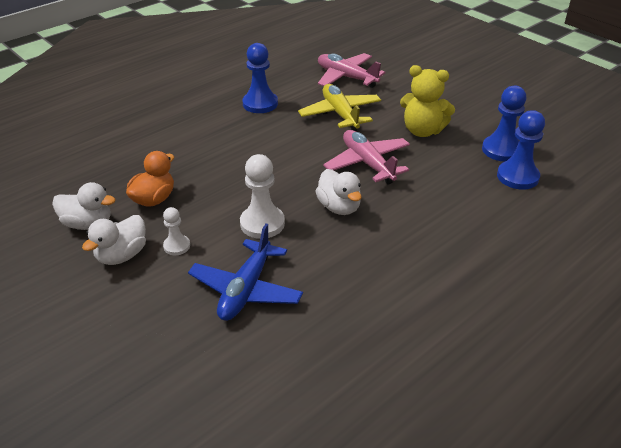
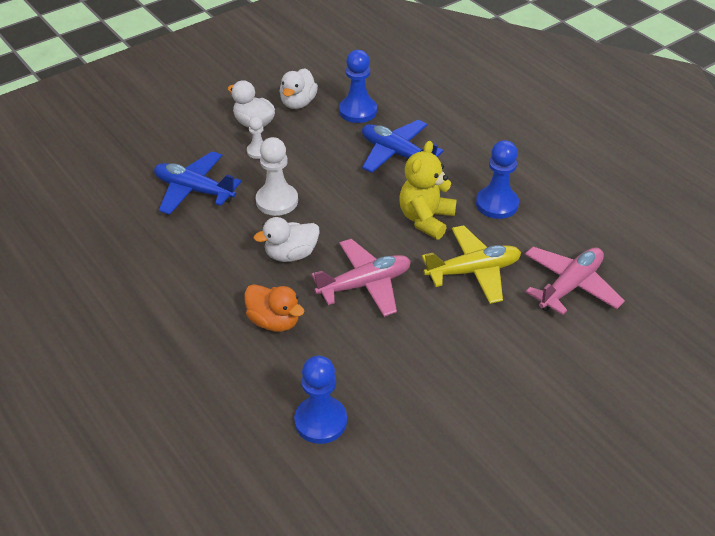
camera: 95 degrees right, 5 degrees up
orange duck [126,151,174,207] -> orange duck moved to [244,284,304,332]
yellow teddy bear [400,65,455,137] -> yellow teddy bear moved to [399,141,457,239]
blue pawn [482,86,527,162] -> blue pawn moved to [339,50,377,123]
none -> blue plane [362,120,443,173]

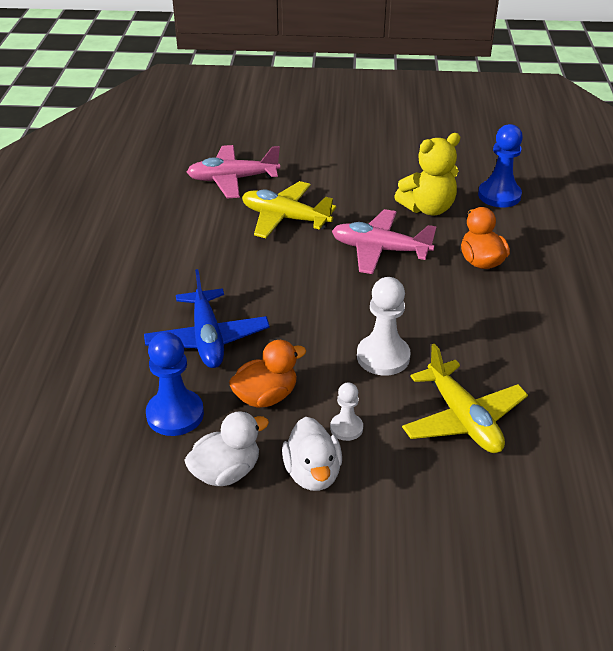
camera: 140 degrees left, 5 degrees down
blue plane [154,151,242,215] -> yellow plane [402,343,528,453]
white duck [254,217,320,262] -> none
yellow teddy bear [399,141,457,239] -> yellow teddy bear moved to [394,133,460,215]
blue pawn [476,140,519,219] -> none
none -> orange duck [229,340,306,408]

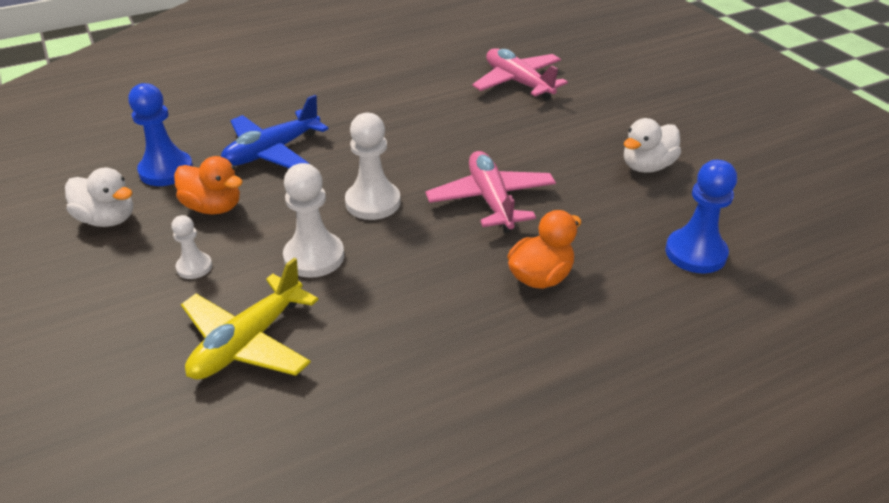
camera: 60 degrees right, 0 degrees up
yellow plane [242,181,336,238] -> none
white duck [282,417,342,491] -> white duck moved to [624,118,681,173]
yellow teddy bear [394,133,460,215] -> none
none -> white pawn [345,113,401,220]

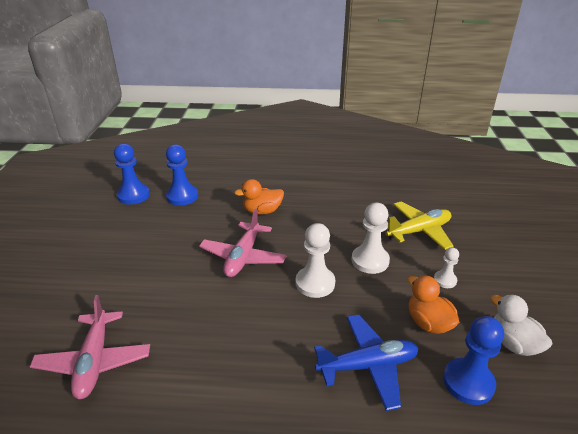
camera: 150 degrees left, 5 degrees down
white duck [624,118,681,173] -> none
none -> blue pawn [114,144,150,205]

